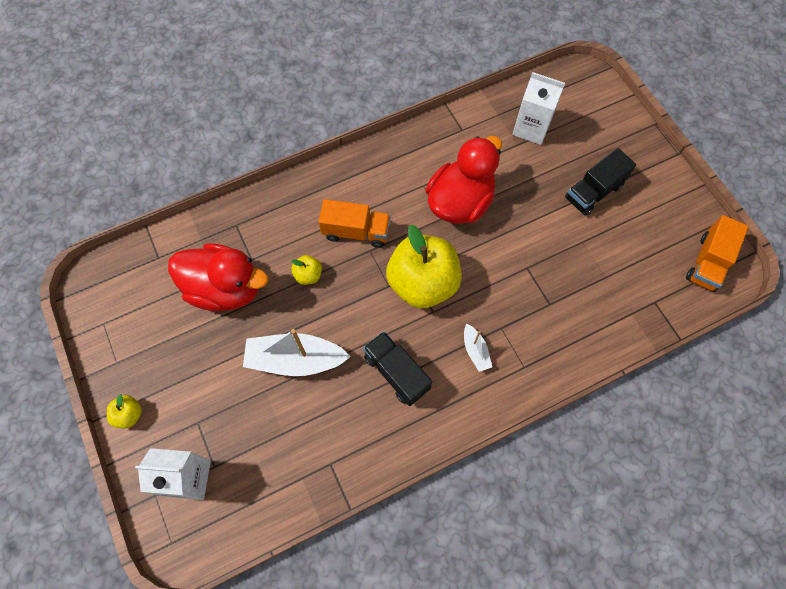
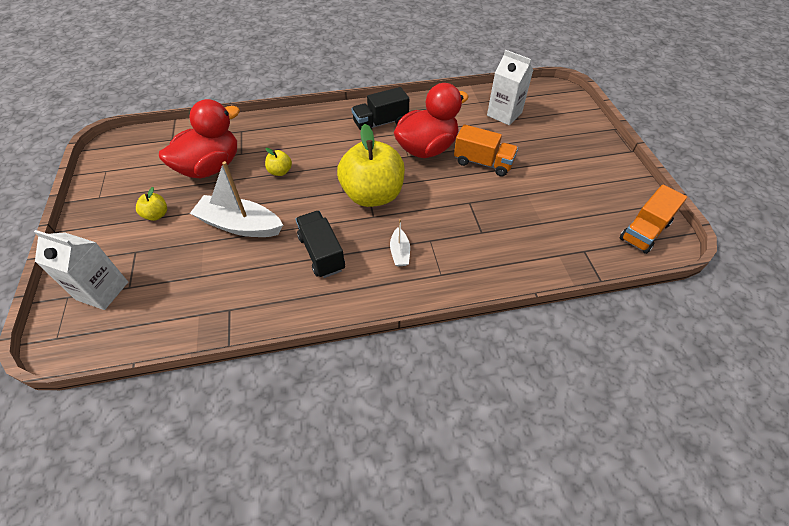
camera: 15 degrees right, 15 degrees down
yellow apple [107,394,142,428] -> yellow apple moved to [136,187,167,221]
red duck [168,243,268,311] -> red duck turned 75 degrees counterclockwise [159,99,240,179]
orange truck [318,199,391,248] -> orange truck moved to [454,124,518,177]
black truck [565,148,636,216] -> black truck moved to [351,87,409,130]

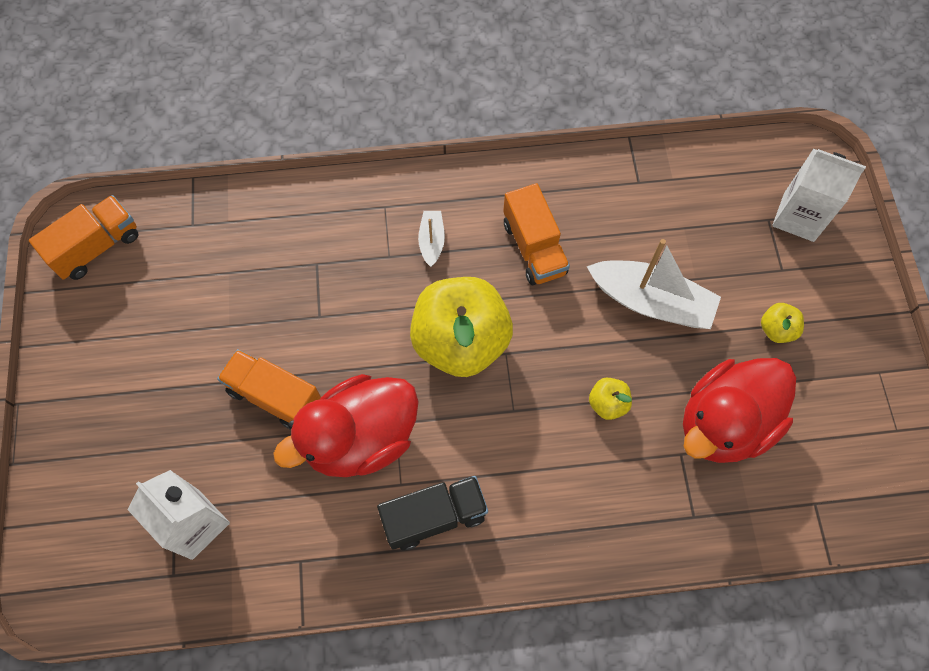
camera: 175 degrees left, 15 degrees up
black truck [296,211,345,278] -> orange truck [503,183,570,285]

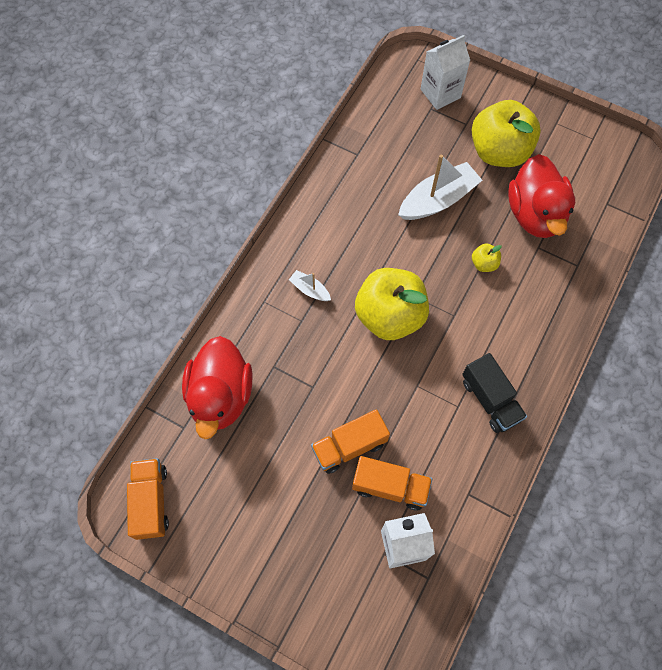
camera: 55 degrees left, 0 degrees up
red duck [273,374,419,477] -> red duck moved to [182,336,253,439]
black truck [377,476,488,550] -> black truck turned 135 degrees clockwise [462,353,527,433]
orange truck [503,183,570,285] -> orange truck moved to [352,456,432,511]
yellow apple [761,303,804,343] -> yellow apple [472,100,541,167], size x2.40

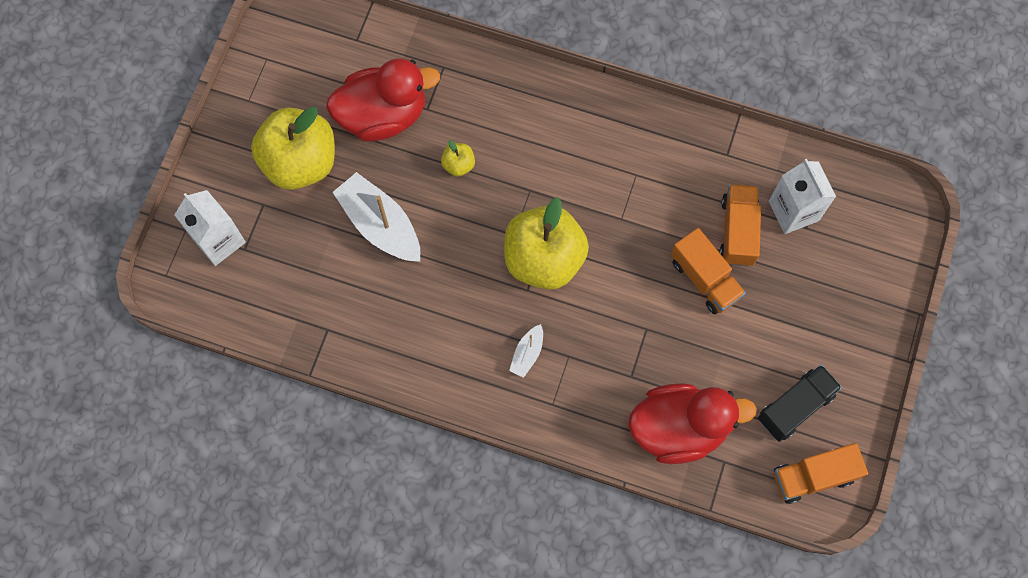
camera: 100 degrees left, 5 degrees up
black truck [462,353,527,433] -> black truck moved to [758,365,842,442]

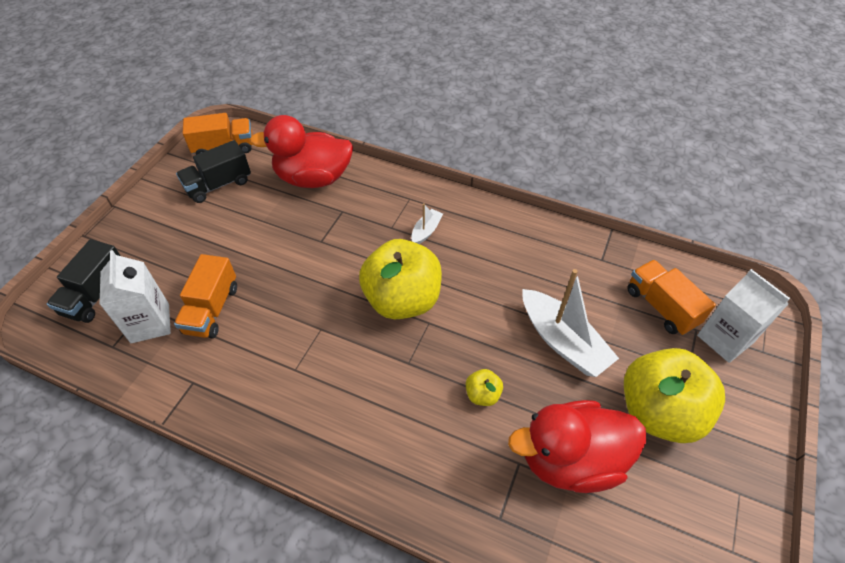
camera: 175 degrees left, 20 degrees down
orange truck [671,228,746,315] -> orange truck moved to [627,260,716,335]
none -> black truck [47,239,121,323]

